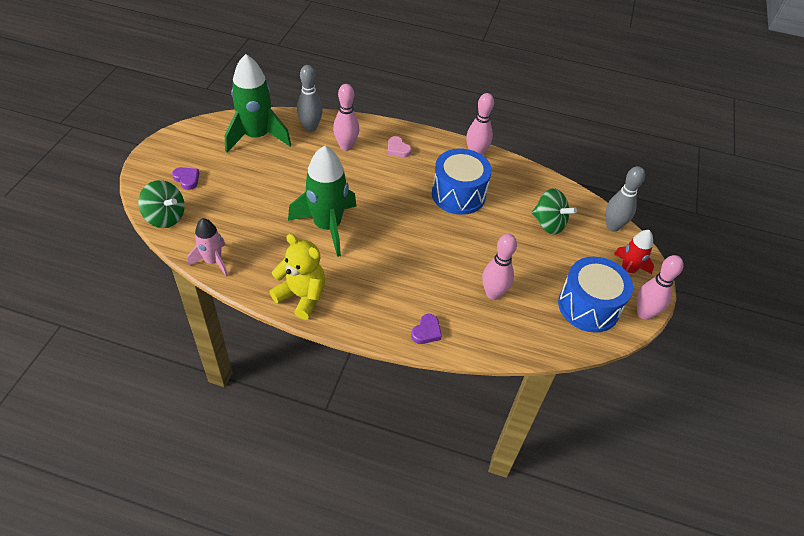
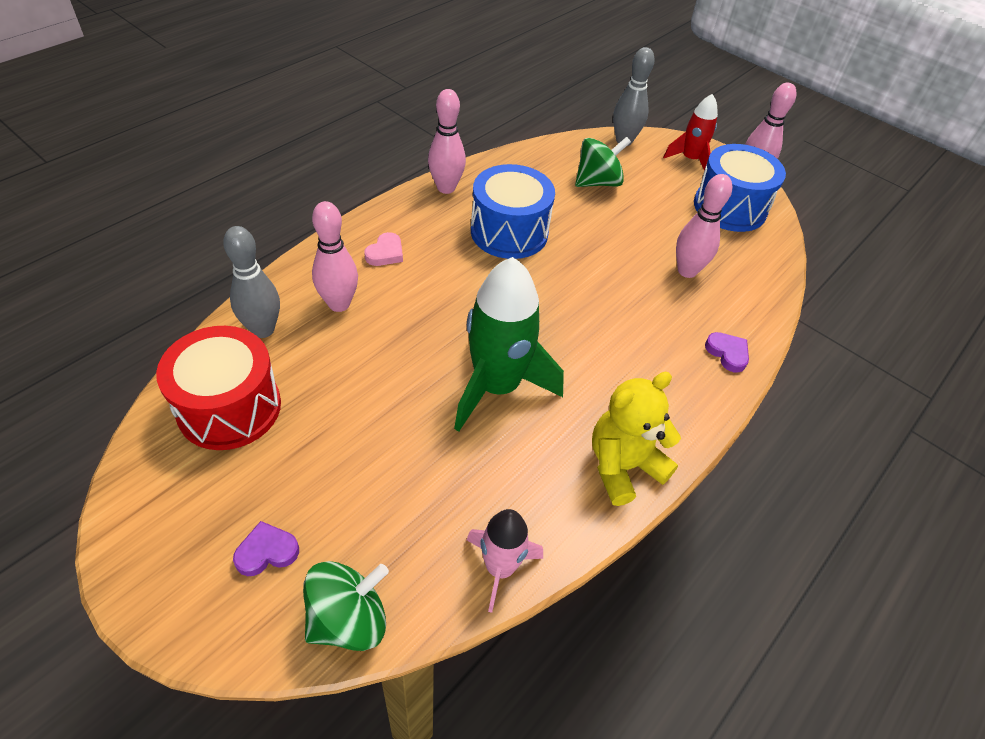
camera: 65 degrees left, 0 degrees up
green rocket [225,54,291,153] -> red drum [156,326,281,450]
pink heart [388,136,411,157] -> pink heart turned 45 degrees counterclockwise [364,232,403,266]

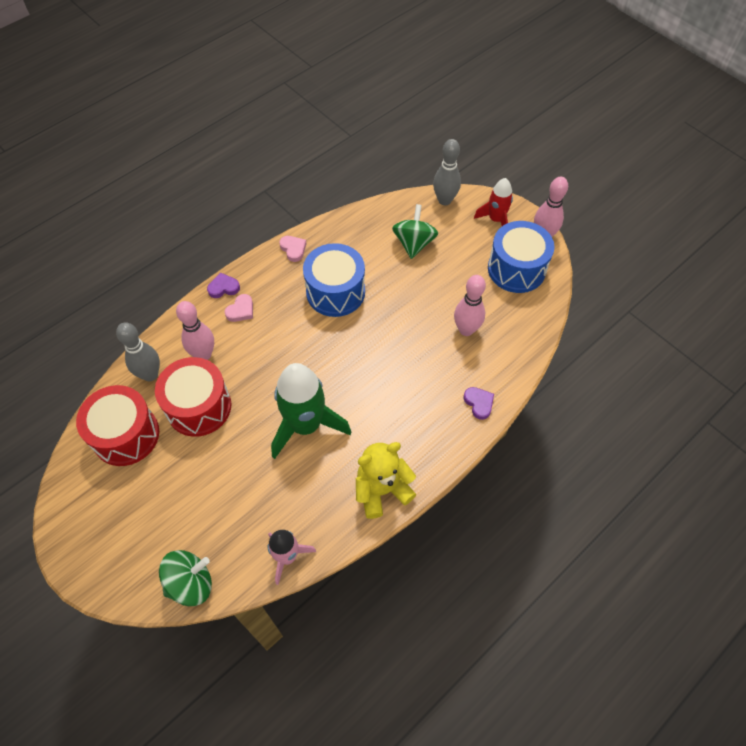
camera: 10 degrees right, 10 degrees up
purple heart [233,521,299,576] -> purple heart moved to [207,272,240,298]
pink bowling pin [428,89,466,194] -> pink heart [279,236,307,262]
green spinning top [575,137,631,187] -> green spinning top turned 60 degrees counterclockwise [392,204,438,259]
none -> red drum [155,357,231,437]

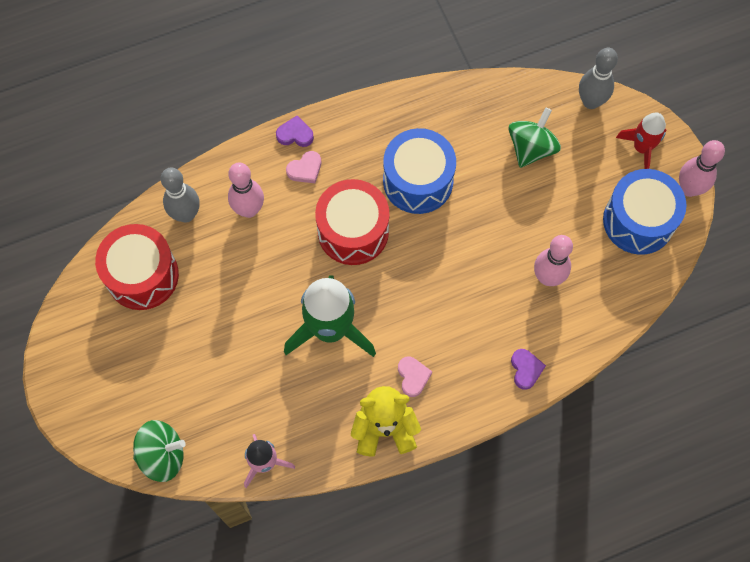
camera: 20 degrees right, 10 degrees up
red drum [155,357,231,437] -> red drum moved to [315,179,389,265]
pink heart [279,236,307,262] -> pink heart moved to [398,357,432,397]

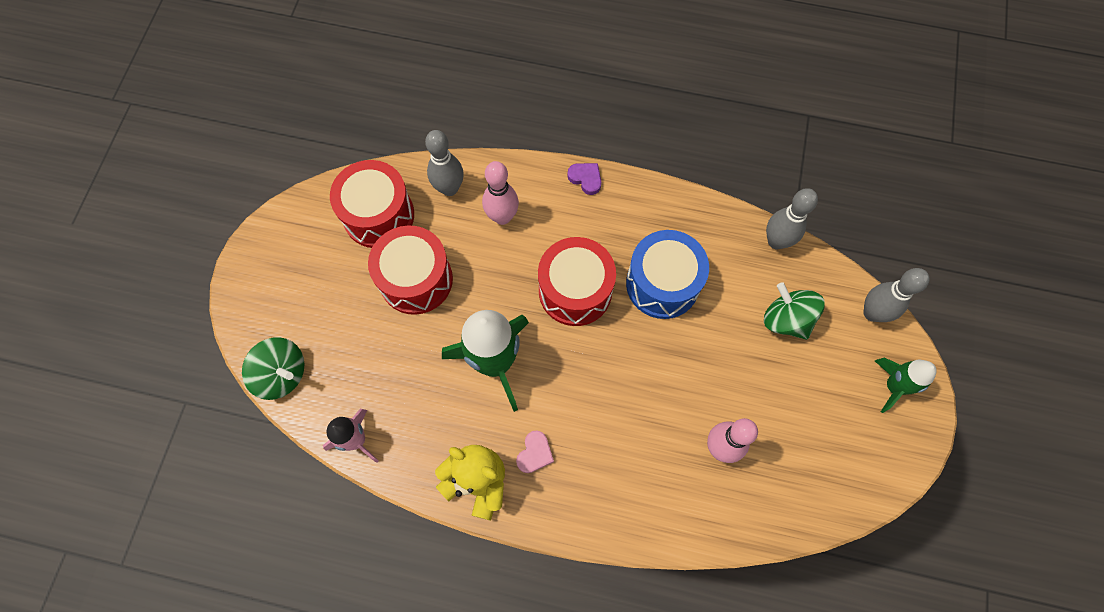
camera: 35 degrees right, 0 degrees up
pink heart [286,151,321,183] -> none
green spinning top [508,108,561,168] -> green spinning top turned 105 degrees counterclockwise [764,282,825,340]
purple heart [511,349,546,390] -> none
blue drum [603,169,687,255] -> none
red rocket [616,113,666,169] -> green rocket [875,357,937,413]
pink bowling pin [679,140,725,197] -> none
none -> red drum [368,225,453,315]
none -> grey bowling pin [766,188,818,249]

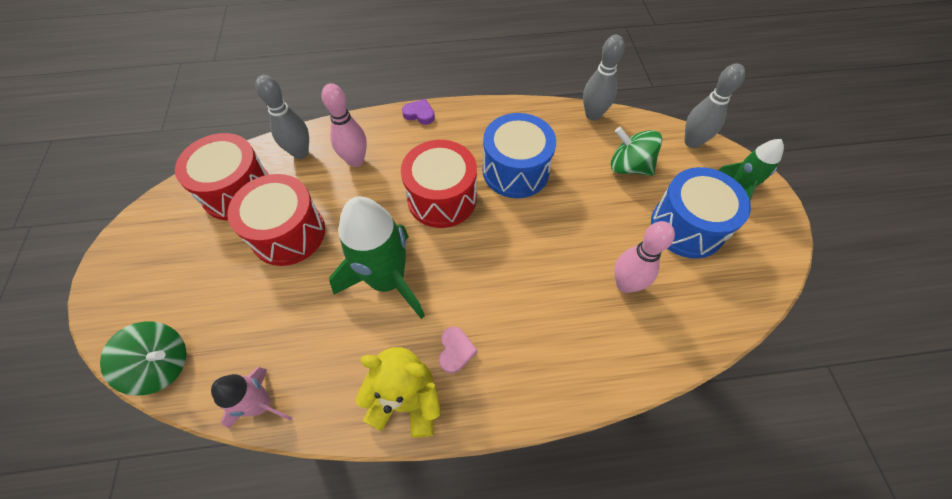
camera: 20 degrees left, 10 degrees down
none -> blue drum [651,167,751,259]

